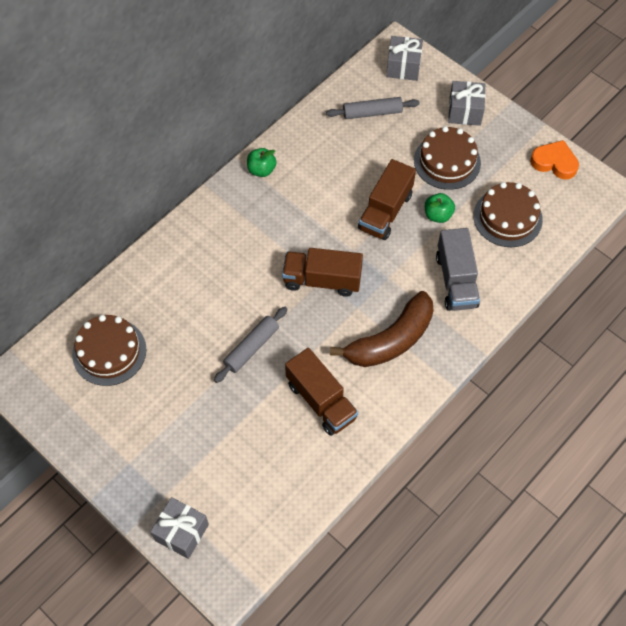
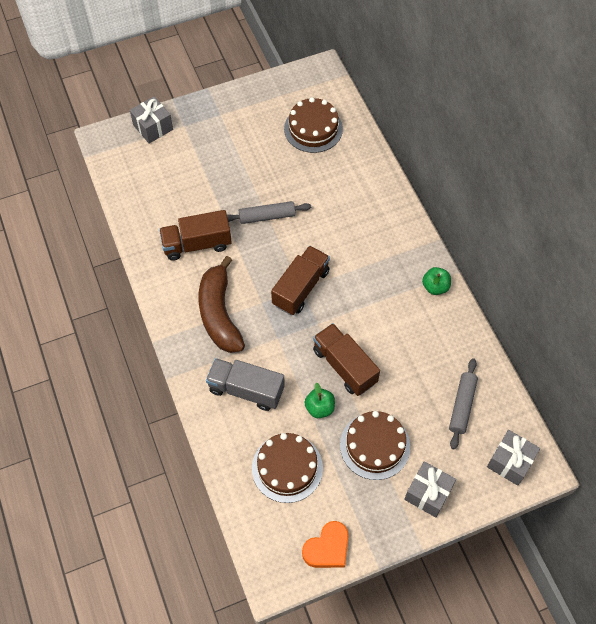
camera: 115 degrees right, 0 degrees up
grey rolling pin [214,307,288,383] -> grey rolling pin turned 75 degrees counterclockwise [227,201,311,224]

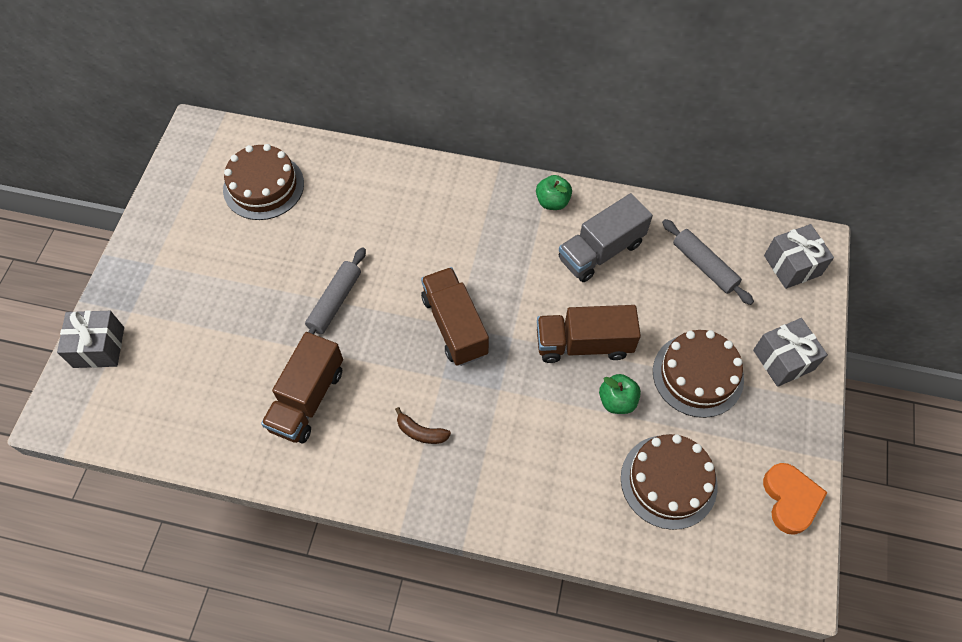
camera: 55 degrees left, 0 degrees up
brown banana [198,256,245,353] -> brown banana [395,407,451,444], size x0.41
grey truck [206,358,285,411] -> grey truck moved to [559,193,653,282]

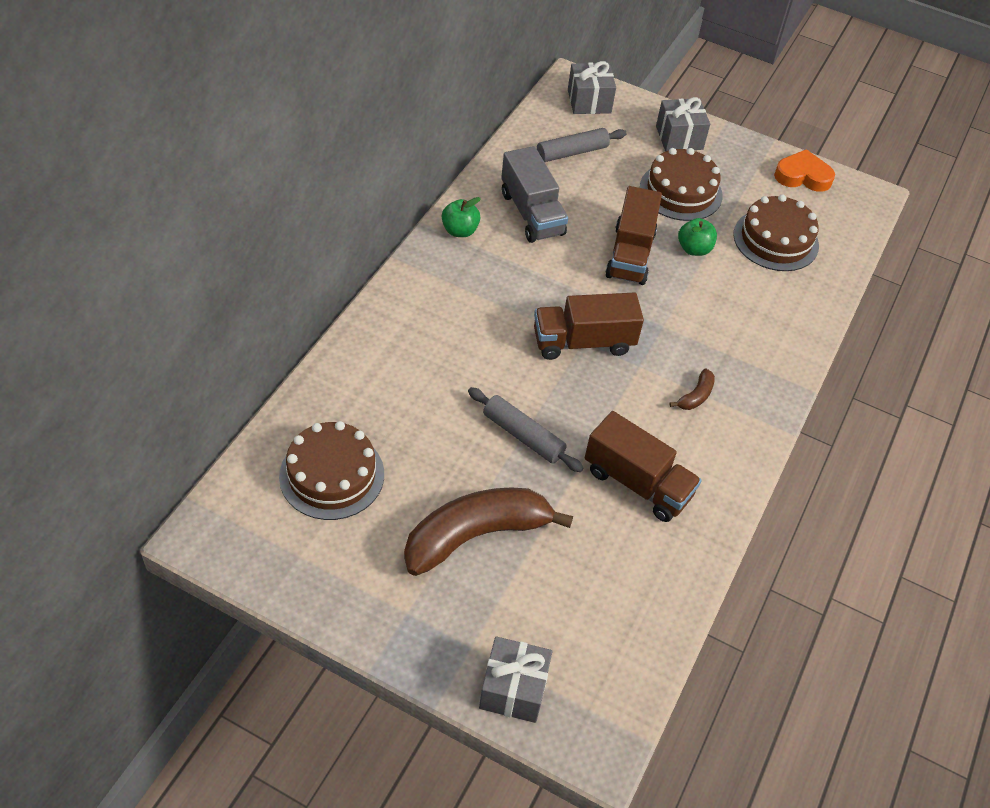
camera: 80 degrees left, 10 degrees down
none -> brown banana [404,488,573,576]

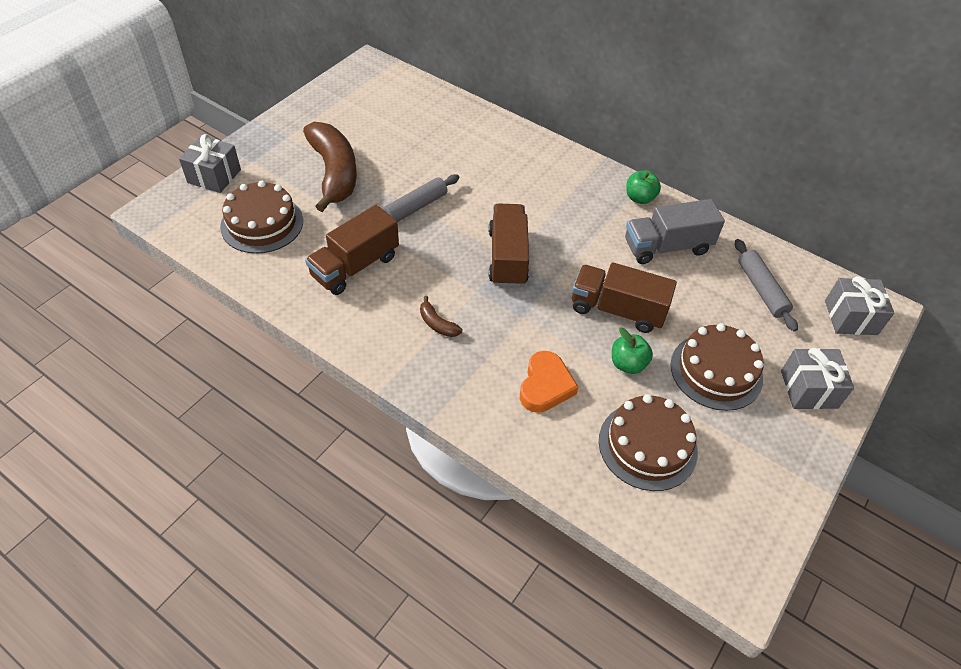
camera: 100 degrees right, 0 degrees up
brown cake [279,421,384,520] -> brown cake moved to [220,180,303,254]
orange heart [774,149,835,192] -> orange heart moved to [520,351,578,413]

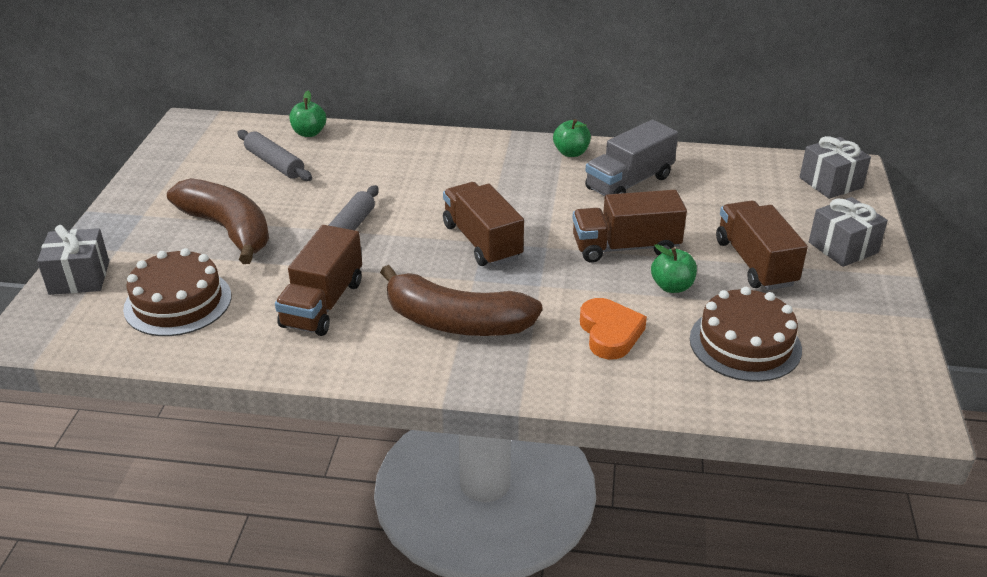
camera: 25 degrees left, 15 degrees down
brown banana [420,296,462,337] -> brown banana [380,265,543,336], size x2.46
brown cake [671,323,764,411] -> brown truck [716,200,808,290]
grey rolling pin [735,239,798,332] -> grey rolling pin moved to [237,130,312,181]
none -> green apple [289,91,326,137]

